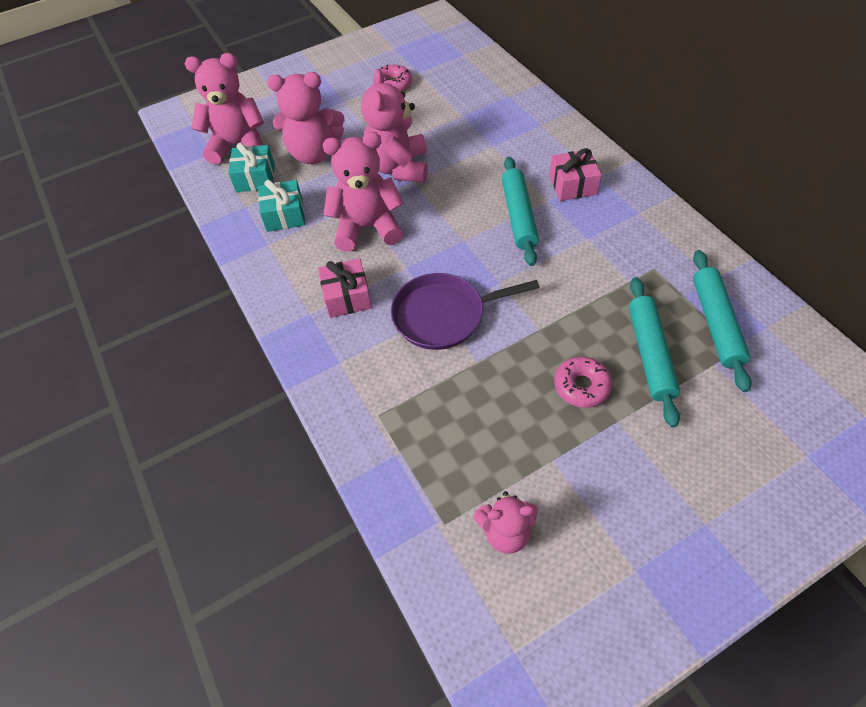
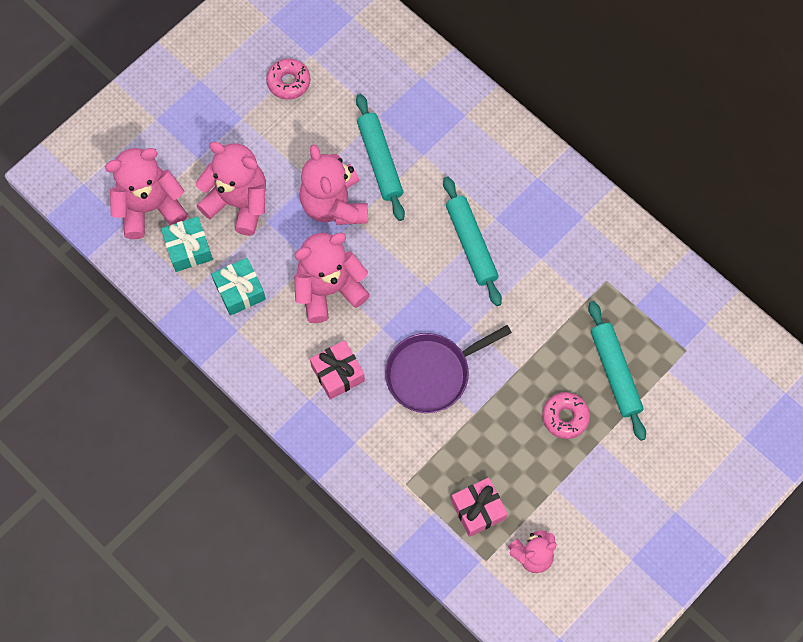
camera: 20 degrees left, 15 degrees up
pink teddy bear [267,72,345,164] -> pink teddy bear turned 135 degrees counterclockwise [195,142,266,236]
pink gift [549,148,602,201] -> pink gift moved to [451,477,508,537]
turquoise rolling pin [693,250,751,392] -> turquoise rolling pin moved to [356,94,405,221]

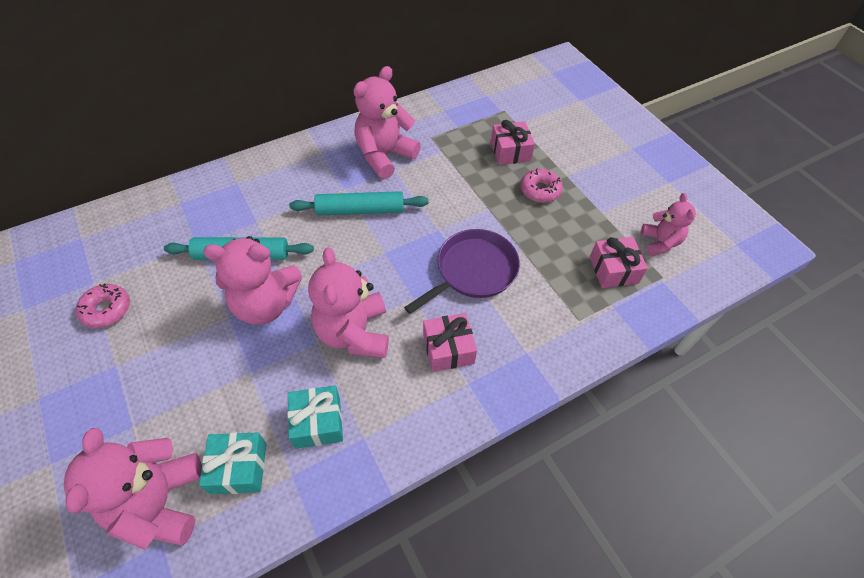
camera: 75 degrees left, 15 degrees down
pink teddy bear [195,142,266,236] -> pink teddy bear moved to [353,66,421,179]
purple pan [385,325,512,413] -> purple pan turned 120 degrees counterclockwise [404,229,520,314]
turquoise rolling pin [588,301,646,441] -> pink gift [491,120,535,165]

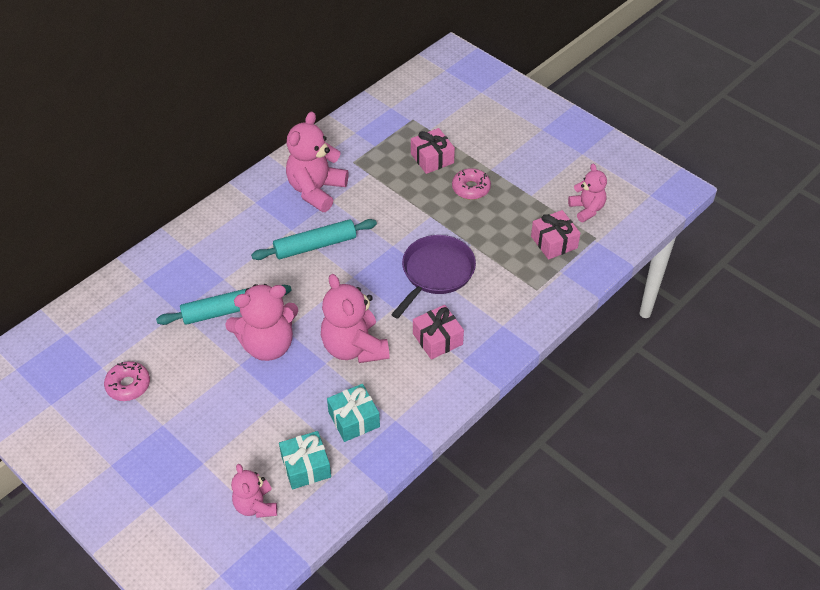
camera: 15 degrees left, 5 degrees down
pink teddy bear [64,428,202,549] -> pink teddy bear [231,464,277,518], size x0.59

